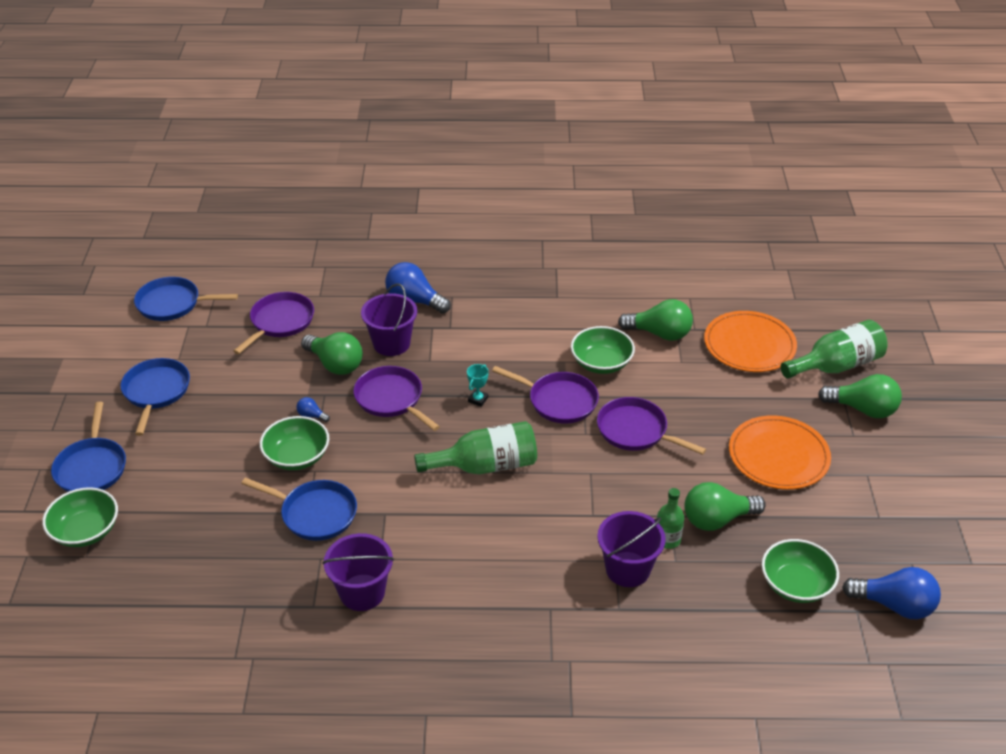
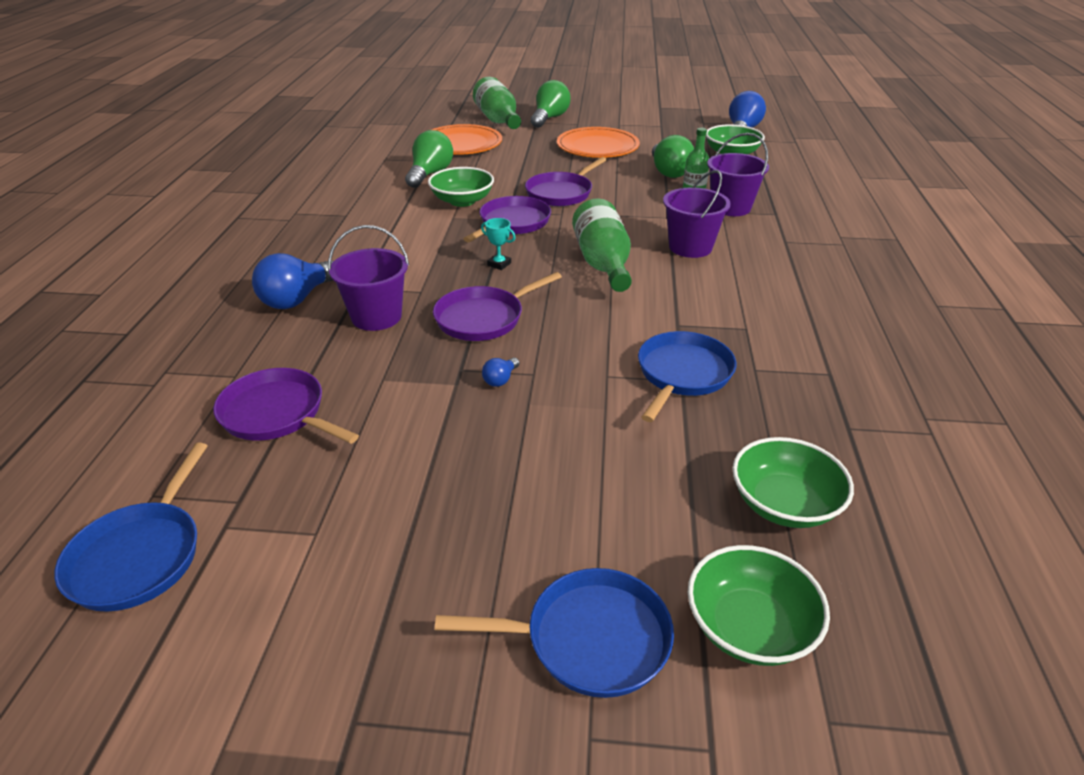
camera: 85 degrees left, 5 degrees down
blue pan [121,358,190,436] -> none
green bowl [260,416,329,470] -> green bowl moved to [732,437,854,528]
green light bulb [301,332,363,375] -> none
purple bucket [323,533,394,611] -> purple bucket moved to [663,170,731,258]

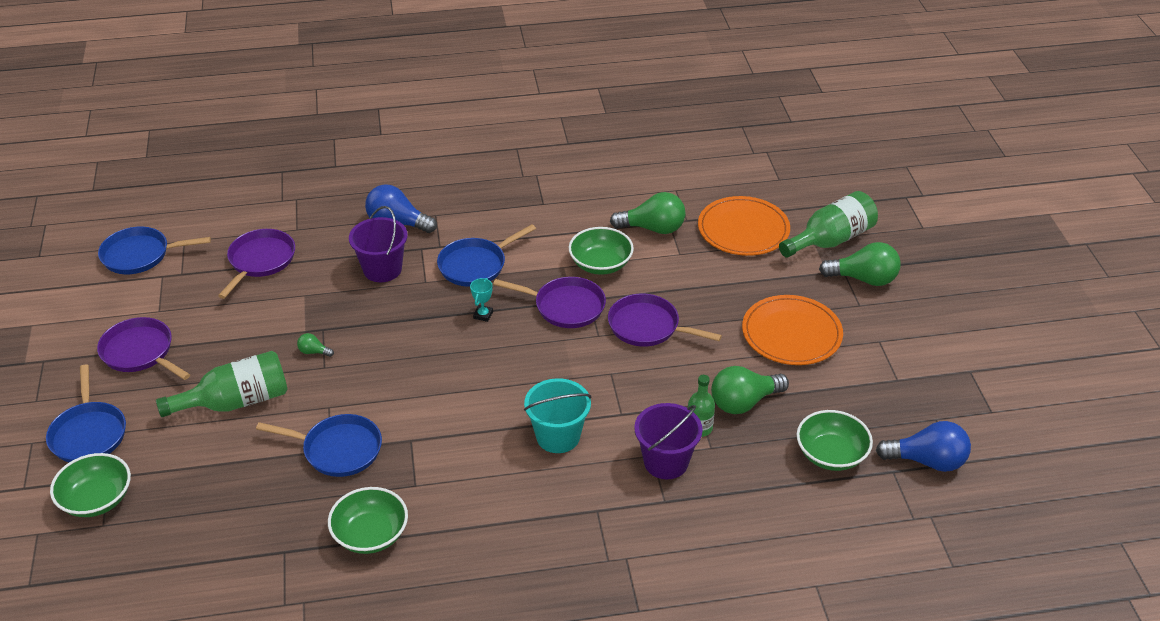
camera: 75 degrees right, 5 degrees up
purple pan [433,272,562,341] -> purple pan moved to [97,317,190,380]
blue light bulb [482,357,519,387] -> green light bulb [297,333,334,357]
green bottle [572,198,632,292] -> green bottle moved to [156,351,288,417]
purple bucket [663,170,731,258] -> turquoise bucket [524,378,591,453]
green bowl [732,437,854,528] -> green bowl moved to [328,487,408,554]
none -> blue pan [437,224,536,287]

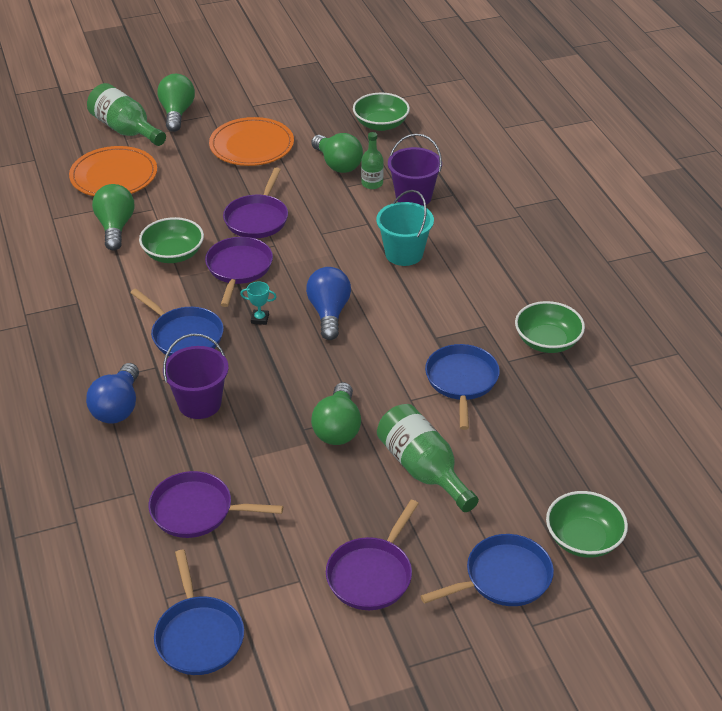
camera: 100 degrees left, 0 degrees up
green light bulb [297,333,334,357] -> green light bulb [311,382,361,445], size x2.20
blue light bulb [876,421,971,472] -> blue light bulb moved to [306,267,351,340]

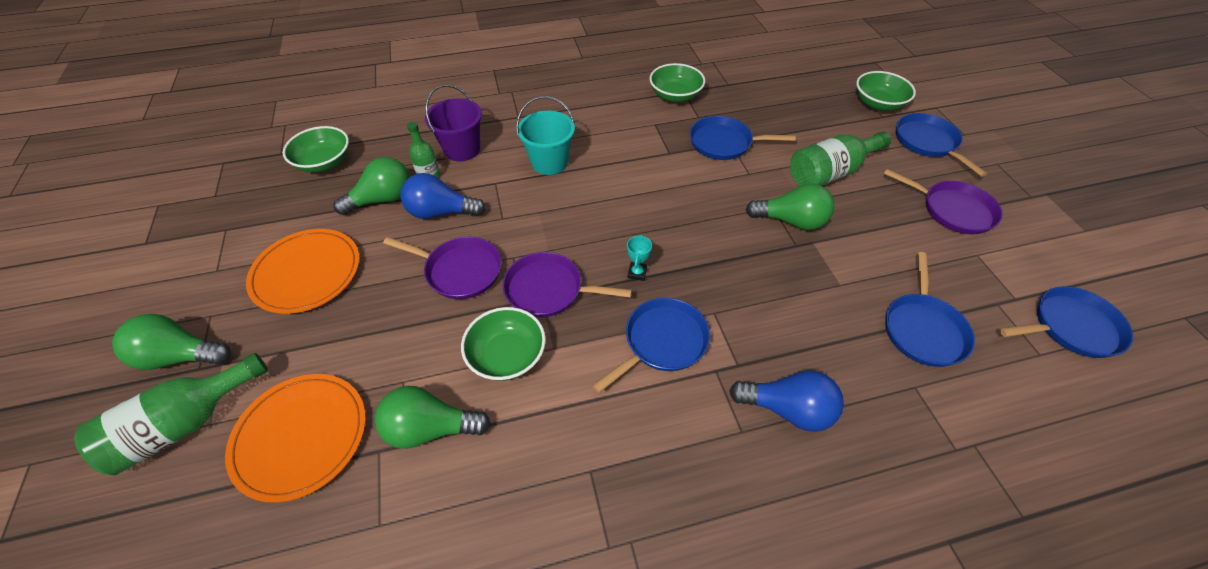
camera: 85 degrees left, 10 degrees up
purple pan [149,471,283,538] -> blue pan [885,252,975,367]
purple bucket [163,334,229,419] -> none
blue light bulb [306,267,351,340] -> blue light bulb moved to [400,173,486,219]

